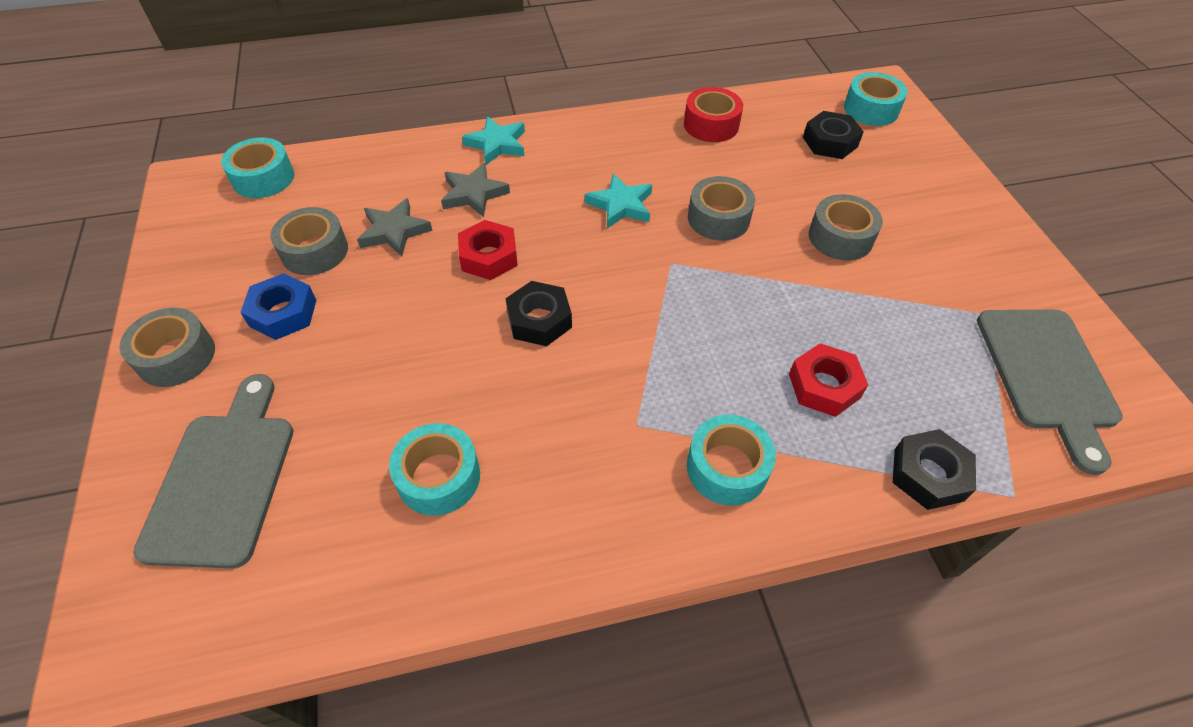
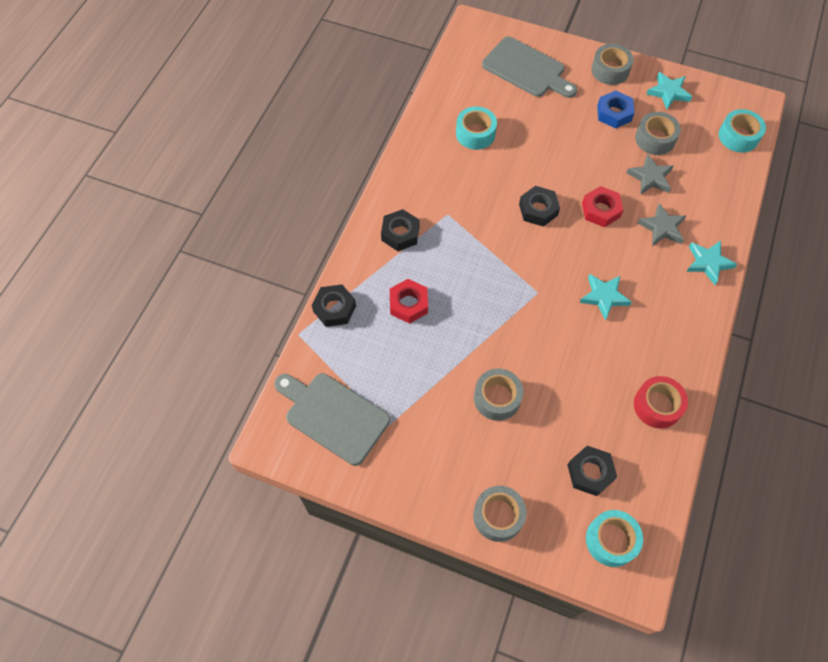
camera: 125 degrees right, 10 degrees up
turquoise tape [687,415,776,505] -> black nut [381,209,419,251]
grey tape [688,176,755,241] -> grey tape moved to [473,486,526,542]
none -> turquoise star [647,72,692,109]

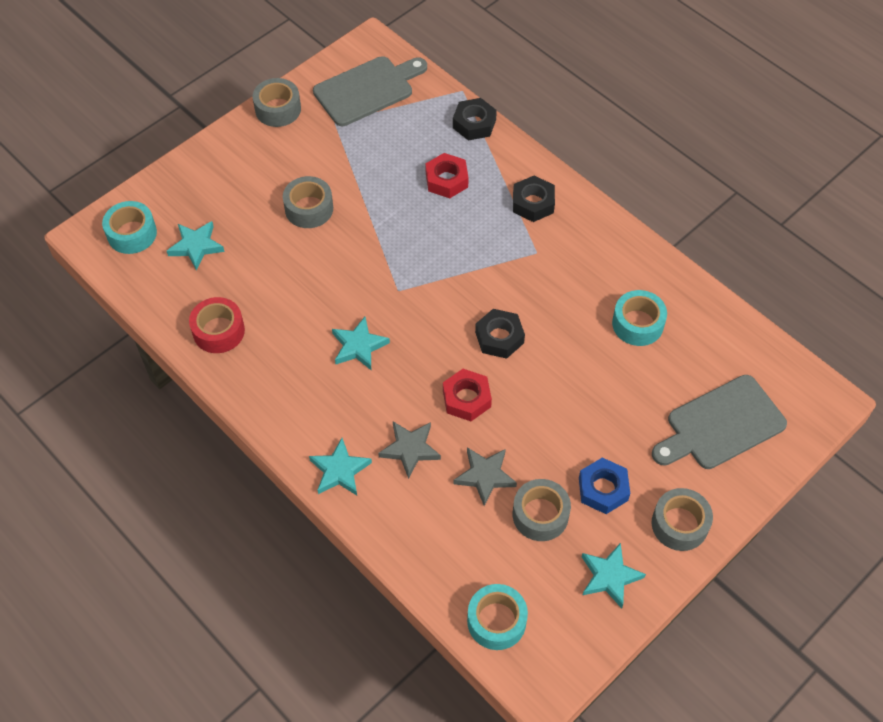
camera: 115 degrees right, 5 degrees down
grey tape [473,486,526,542] -> grey tape moved to [253,78,301,127]
black nut [567,446,617,496] -> turquoise star [167,221,225,270]

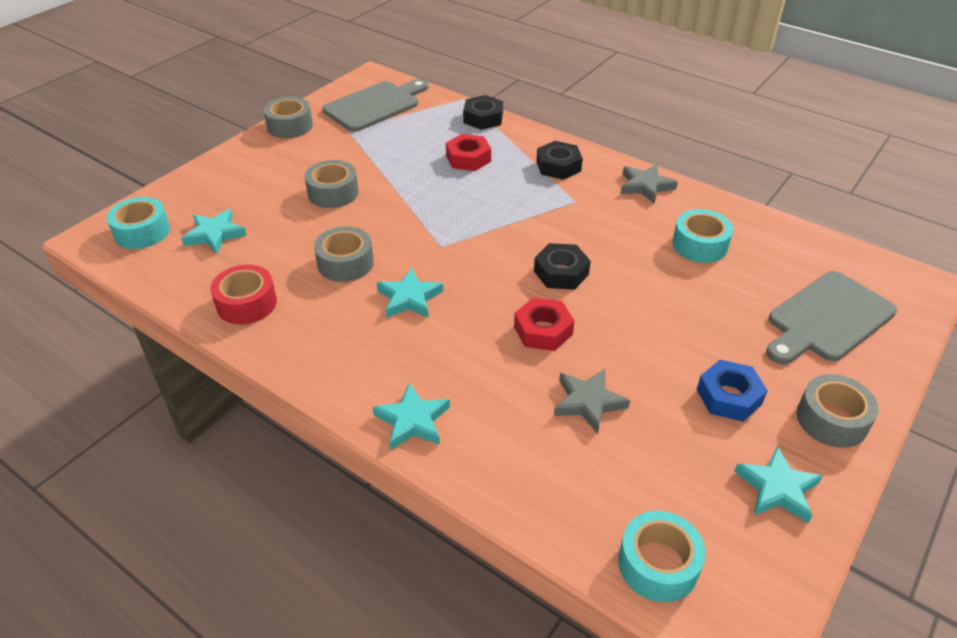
camera: 10 degrees left, 15 degrees down
grey star [378,421,441,479] -> grey star moved to [621,164,678,204]
grey tape [513,479,571,541] -> grey tape moved to [314,226,374,282]

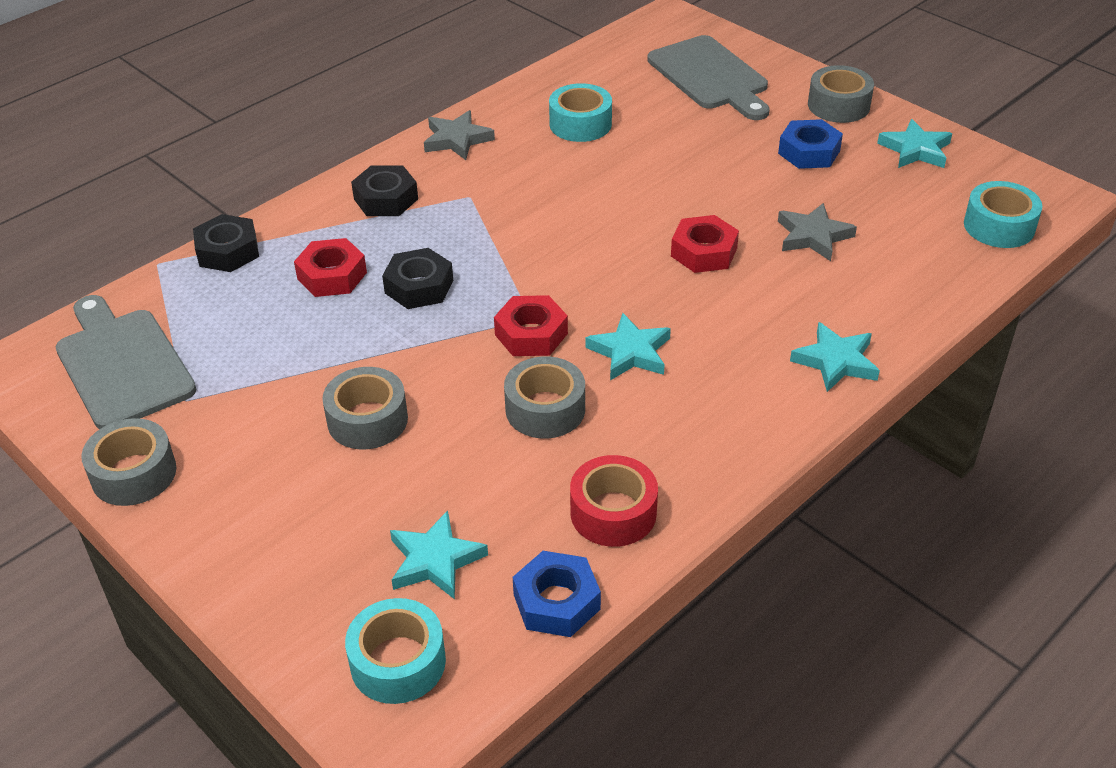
camera: 80 degrees left, 0 degrees up
black nut [534,243,591,290] -> black nut moved to [382,248,453,309]
none -> red nut [494,295,568,356]
none -> blue nut [513,551,601,637]

